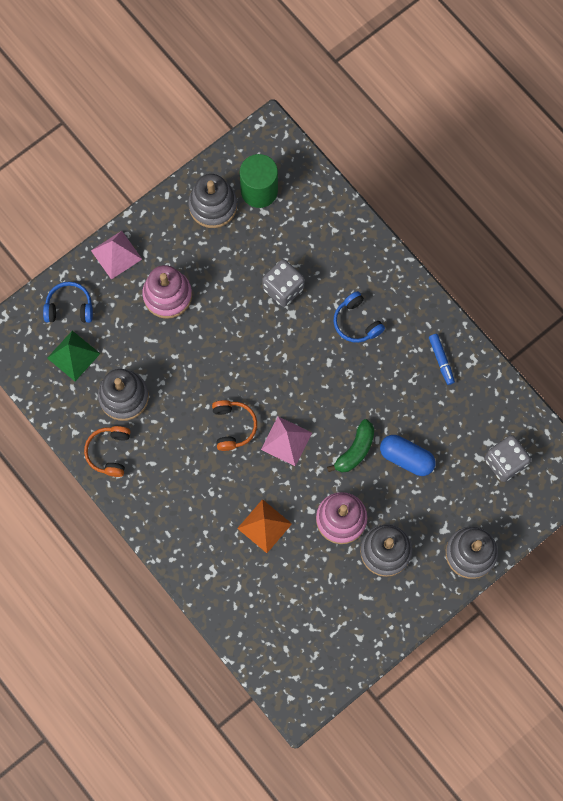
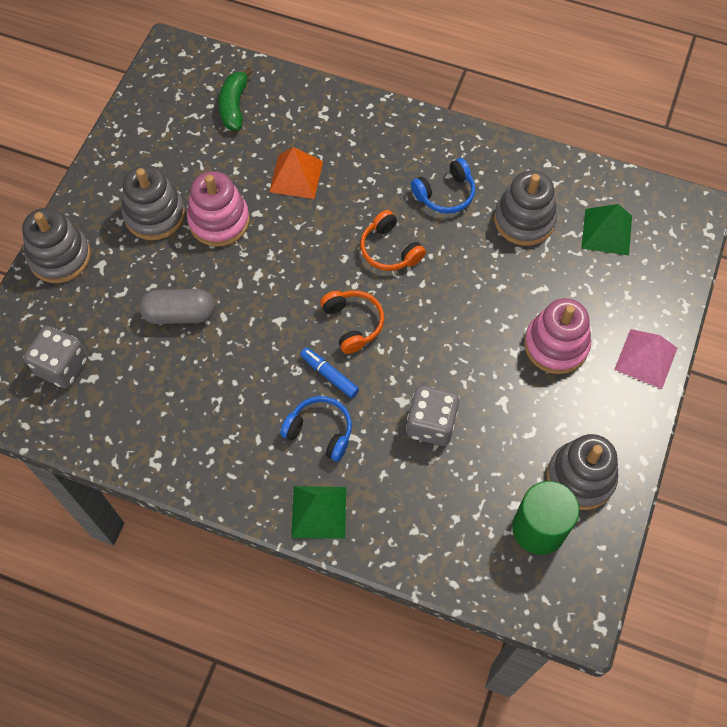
camera: 150 degrees right, 10 degrees down
blue headphones [43,282,93,323] -> blue headphones moved to [411,158,475,214]
orange headphones [84,426,130,477] -> orange headphones moved to [320,290,384,354]
pink pyramid [261,416,312,466] -> none
green banana [327,419,374,472] -> green banana moved to [219,67,253,130]
blue capsule [380,435,436,476] -> grey capsule [139,289,215,324]
blue marker [429,334,455,385] -> blue marker moved to [300,347,359,398]
none -> green pyramid [291,486,346,539]

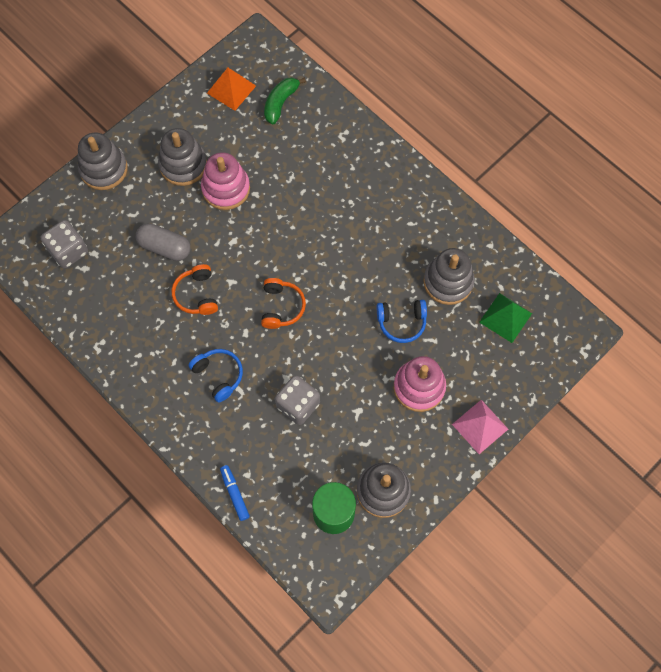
camera: 25 degrees right, 5 degrees up
orange pyramid [269,147,323,199] -> orange pyramid moved to [207,68,256,111]
green pyramid [291,486,346,539] -> none
blue marker [300,347,359,398] -> blue marker moved to [220,465,250,521]
orange headphones [360,210,426,271] -> orange headphones moved to [172,264,218,315]
blue headphones [411,158,475,214] -> blue headphones moved to [377,300,427,343]

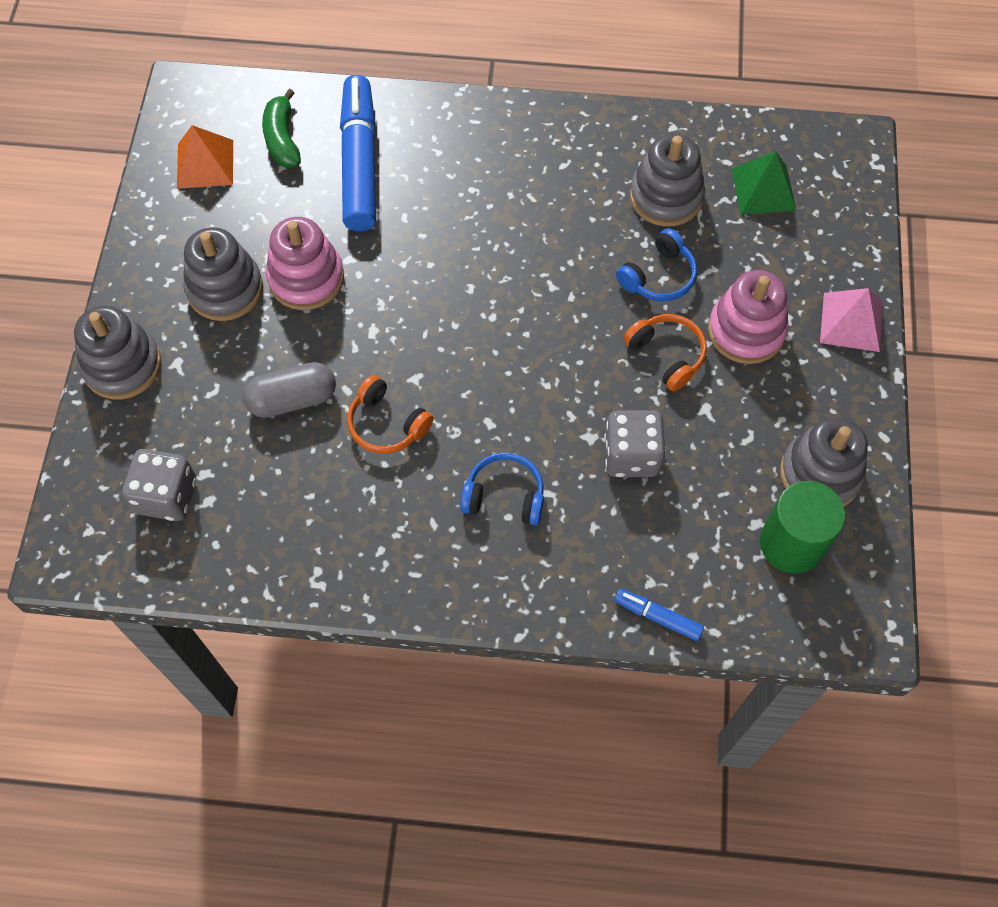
camera: 40 degrees left, 5 degrees down
orange headphones [261,278,306,329] -> orange headphones moved to [624,314,707,391]
none -> blue marker [340,75,376,231]

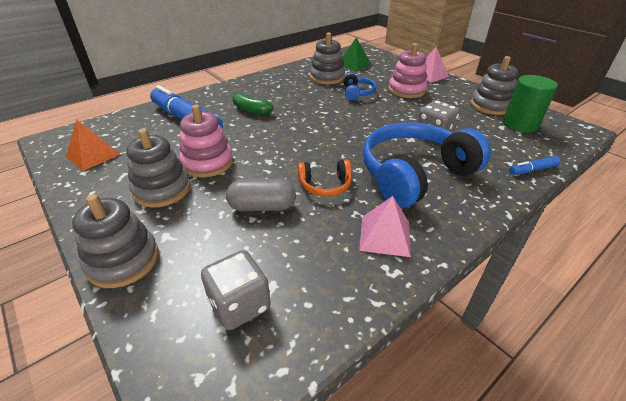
camera: 45 degrees left, 25 degrees down
grey capsule [243,362,336,418] -> grey capsule turned 60 degrees clockwise [226,179,296,211]
green banana [262,89,301,168] -> green banana moved to [232,92,274,115]
blue headphones [460,452,544,526] -> blue headphones [363,122,491,208], size x2.17
orange headphones [624,314,707,391] -> none
none -> pink pyramid [359,196,411,257]

